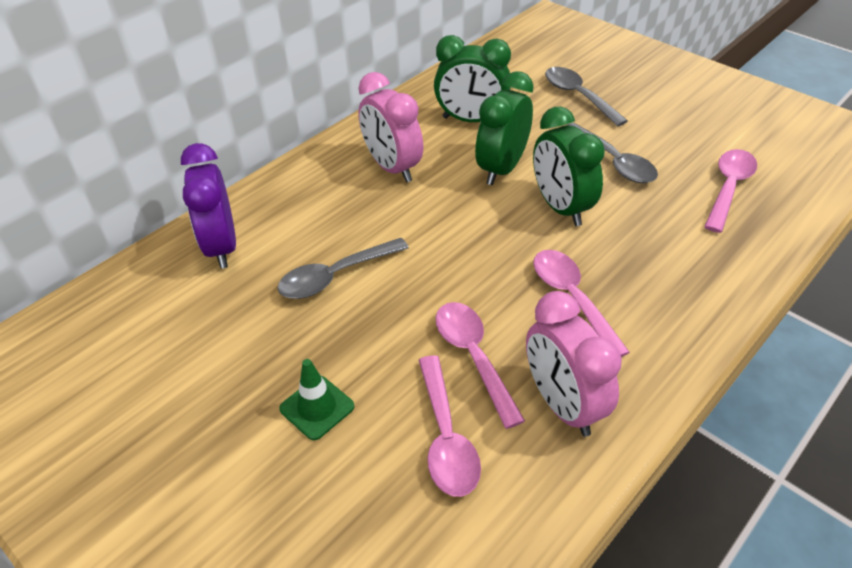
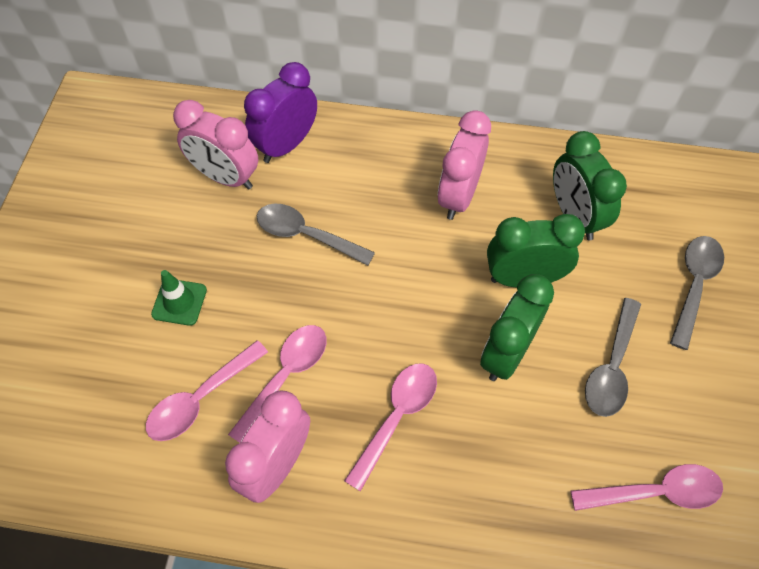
camera: 55 degrees right, 15 degrees up
none -> pink clock [173,100,258,189]

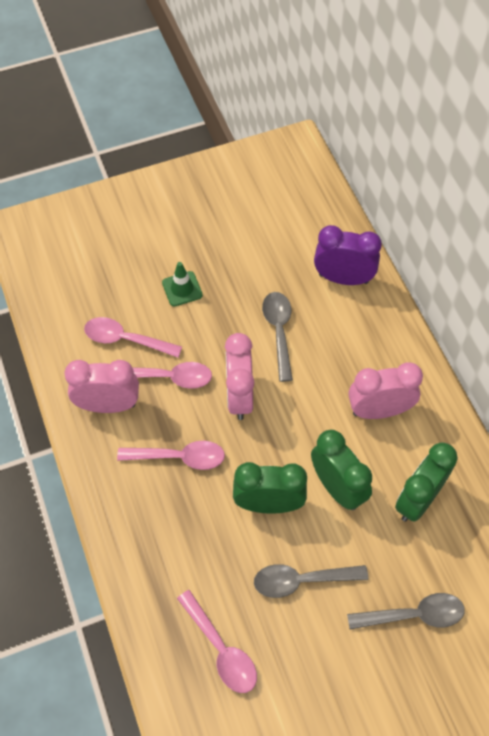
camera: 60 degrees right, 0 degrees up
pink clock [173,100,258,189] -> pink clock moved to [225,333,254,420]

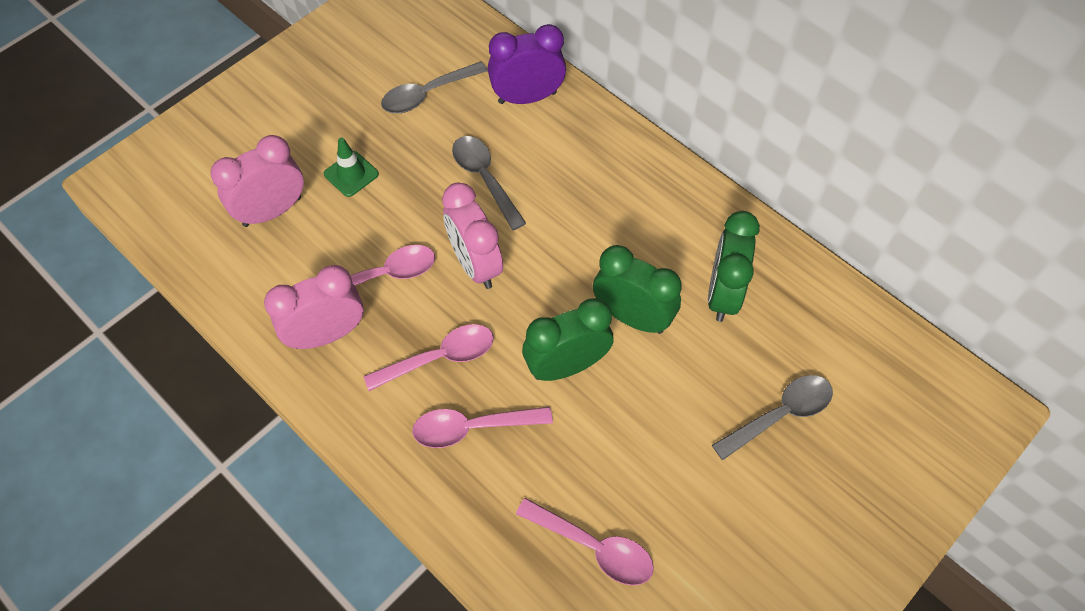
camera: 25 degrees left, 0 degrees up
pink spoon [84,317,182,358] -> pink spoon moved to [412,407,553,448]
grey spoon [254,564,368,598] -> grey spoon moved to [381,61,488,113]
pink clock [349,362,423,419] -> pink clock moved to [211,135,304,227]

